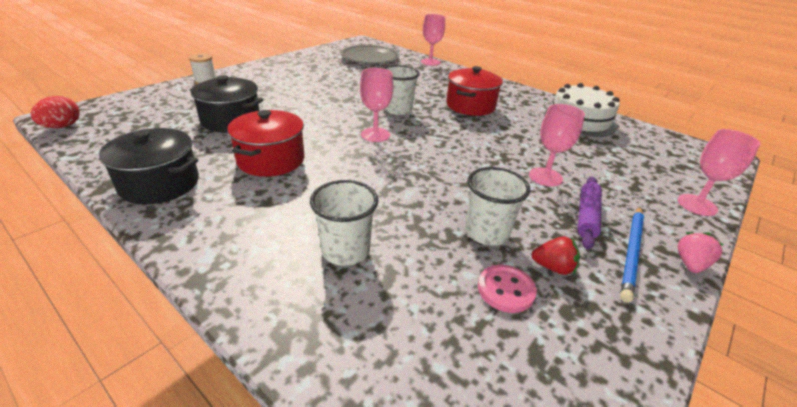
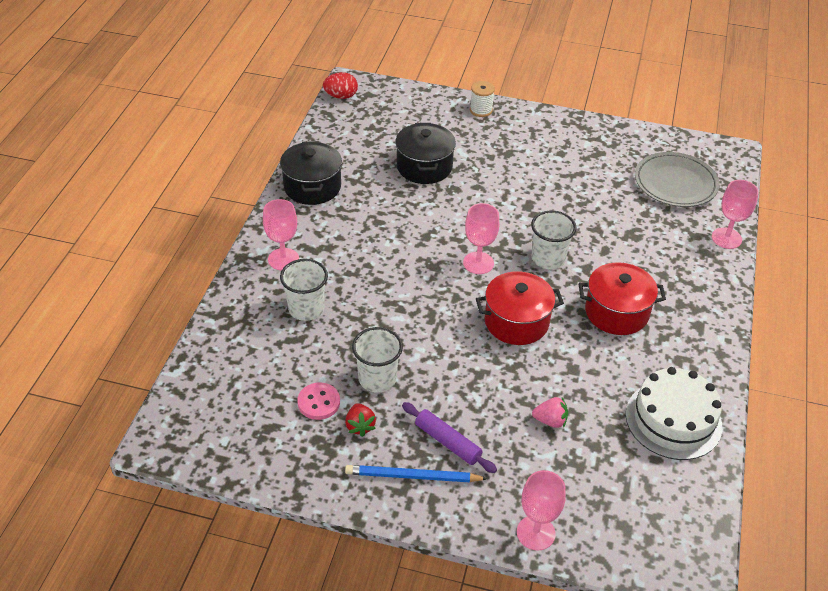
camera: 65 degrees right, 10 degrees up
red pot [227,110,305,177] -> red pot moved to [476,271,564,345]
pink goblet [529,104,585,187] -> pink goblet moved to [263,199,299,270]
purple rolling pin [577,177,602,250] -> purple rolling pin turned 45 degrees clockwise [402,402,497,473]
pink strawberry [677,232,724,273] -> pink strawberry moved to [532,397,568,428]

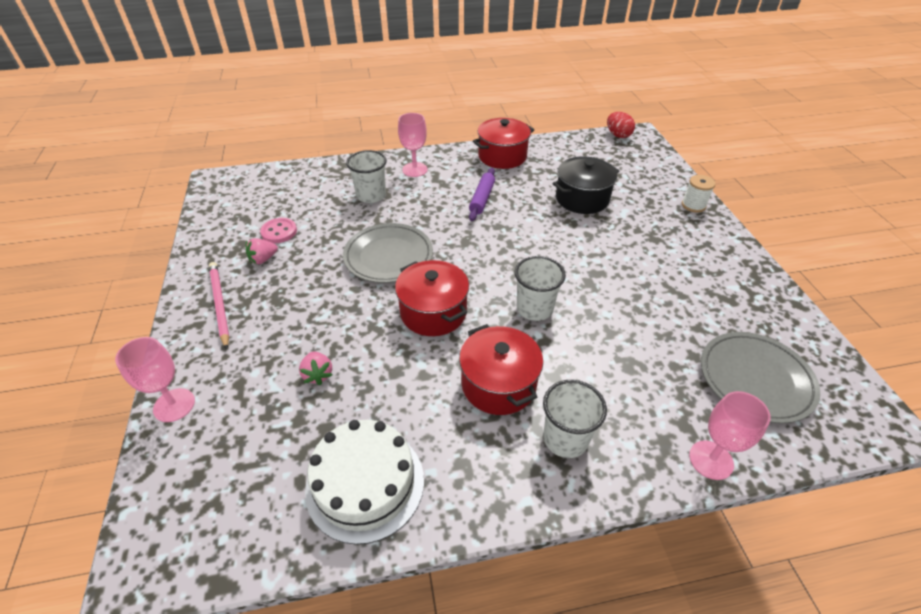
camera: 65 degrees right, 0 degrees up
black pot [280,141,342,205] -> red pot [473,118,534,169]
red strawberry [345,403,376,437] -> pink strawberry [246,238,278,264]
blue pencil [345,465,488,482] -> pink pencil [209,262,229,350]
white cup [352,327,403,392] -> white cup moved to [543,380,607,458]
purple rolling pin [402,402,497,473] -> purple rolling pin moved to [469,168,495,221]
pink goblet [463,203,499,274] -> none
none -> grey plate [343,223,433,283]

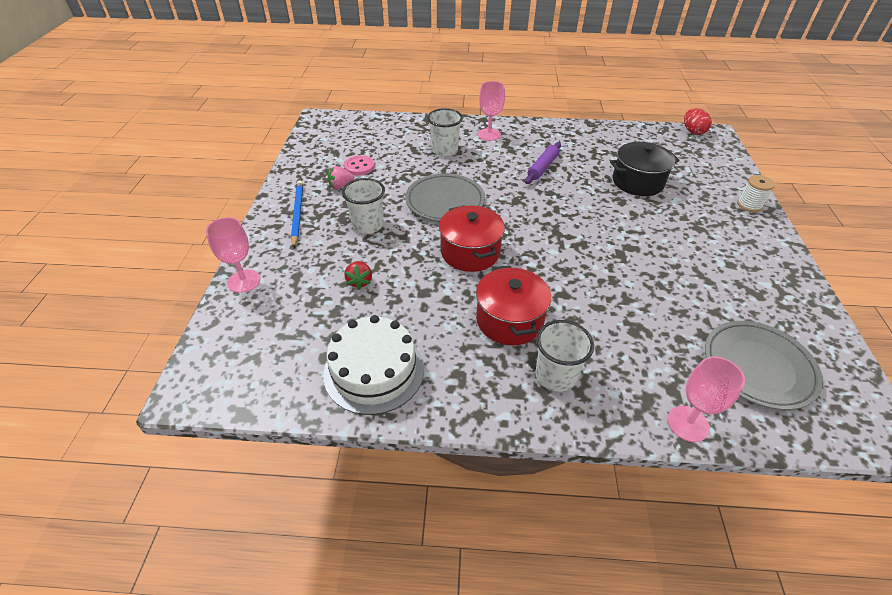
camera: 15 degrees right, 0 degrees up
pink pencil [209,262,229,350] -> blue pencil [291,180,303,248]
pink strawberry [299,351,333,385] -> red strawberry [344,261,372,290]
red pot [473,118,534,169] -> none
white cup [515,256,566,321] -> white cup moved to [342,178,385,234]

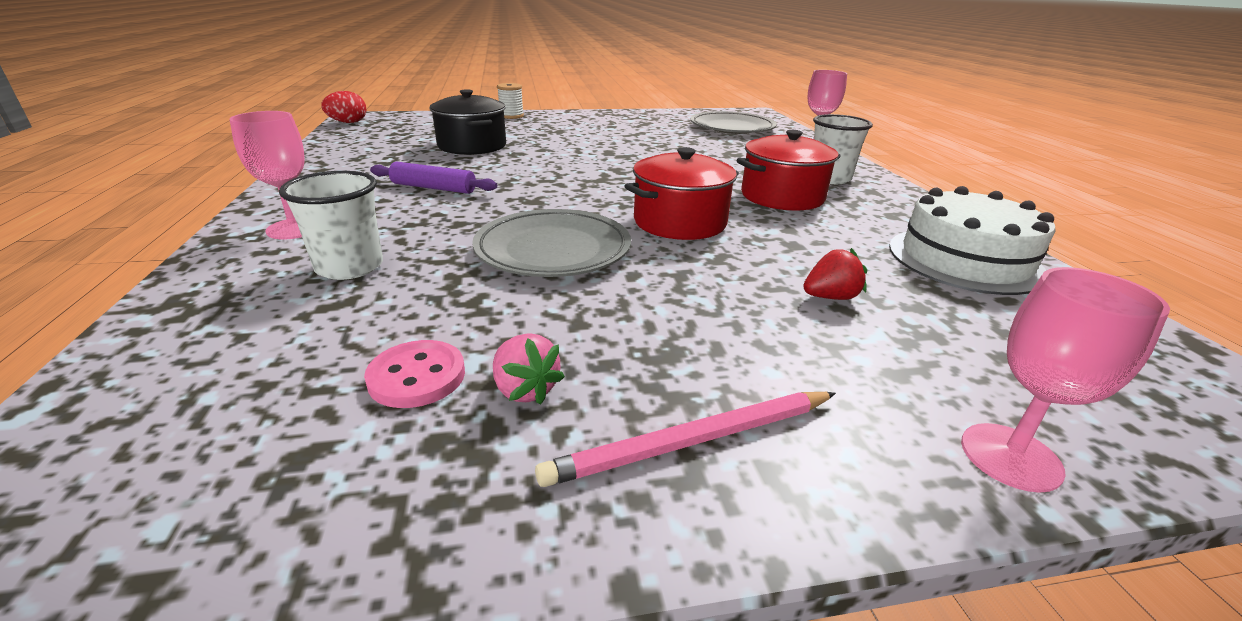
camera: 105 degrees left, 15 degrees down
blue pencil [291,180,303,248] -> pink pencil [535,392,836,487]
white cup [342,178,385,234] -> none

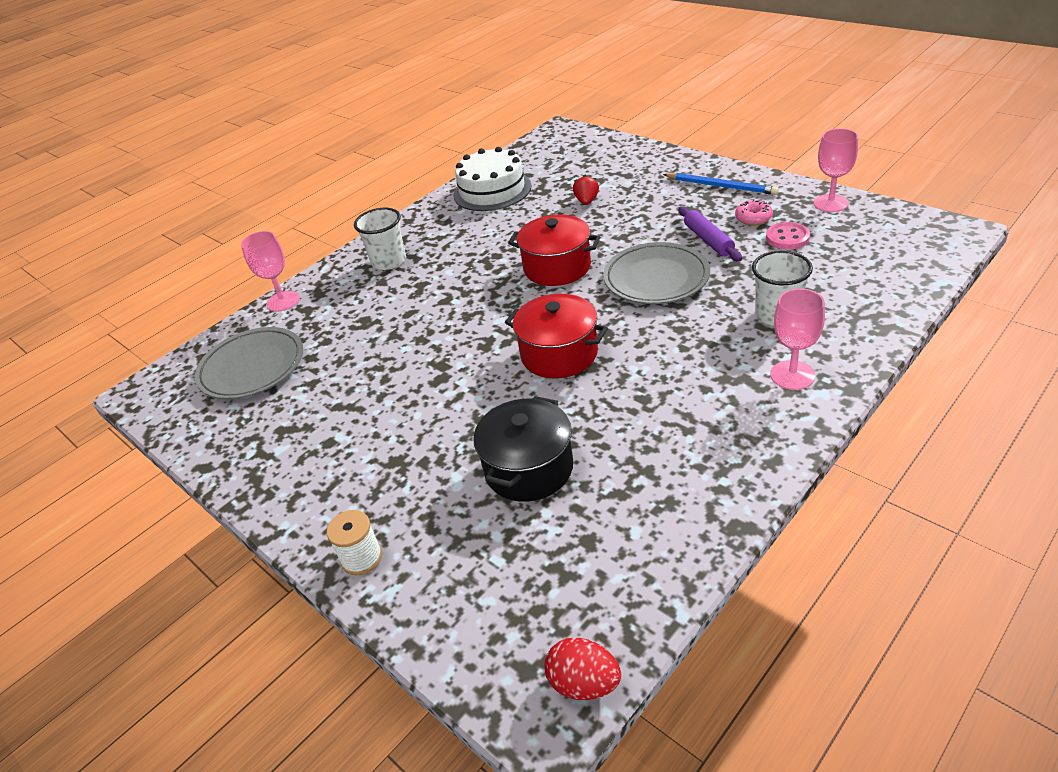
camera: 120 degrees left, 10 degrees up
purple rolling pin [370,161,497,194] -> purple rolling pin moved to [678,206,742,261]
pink strawberry [493,333,565,404] -> pink donut [735,199,773,225]
pink pencil [535,392,836,487] -> blue pencil [663,173,779,195]
red pot [737,130,841,211] -> red pot moved to [505,294,608,378]
red strawberry [803,248,867,300] -> red strawberry turned 60 degrees clockwise [573,174,599,205]
pink goblet [961,267,1170,493] -> pink goblet moved to [813,128,858,212]

